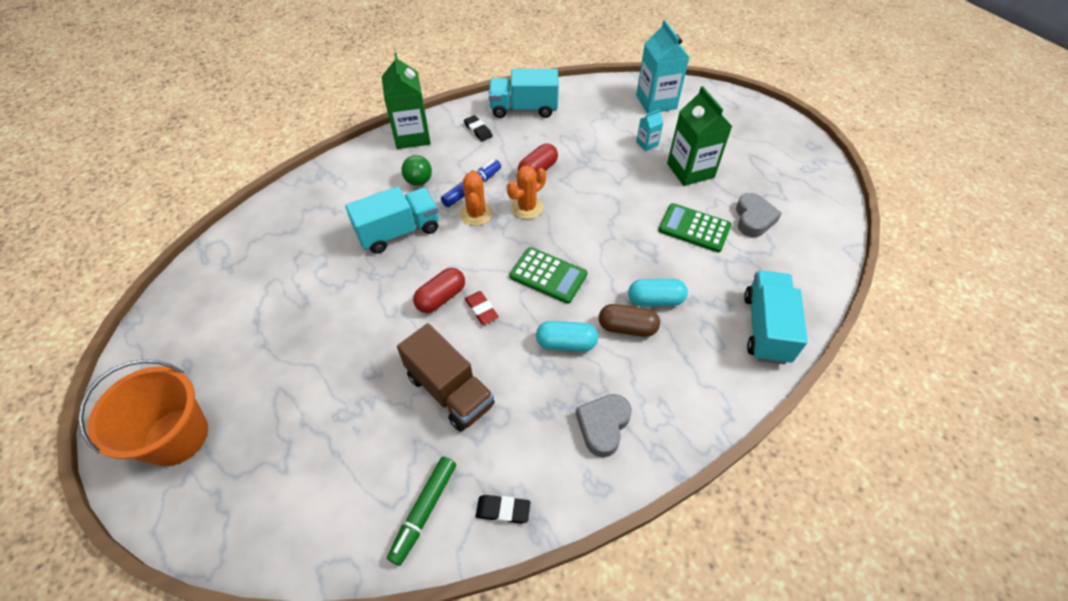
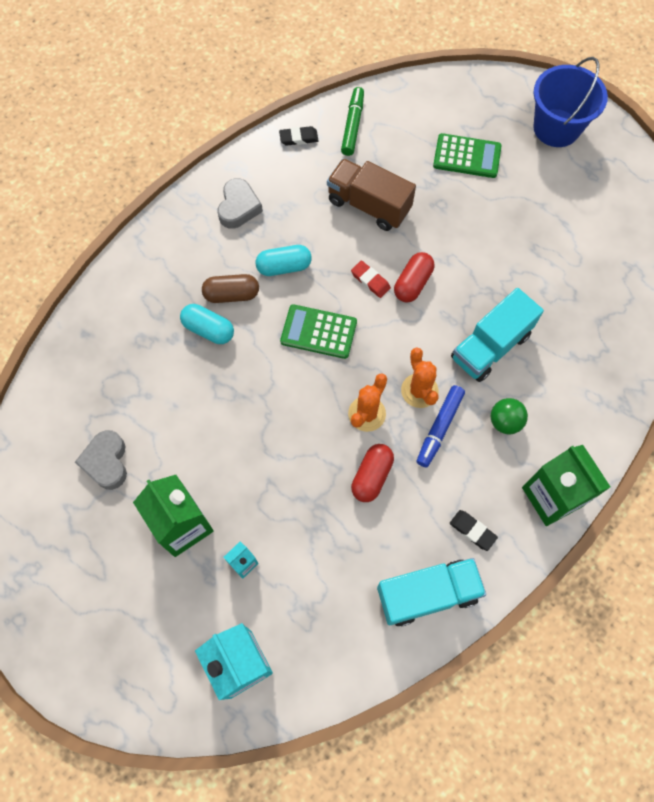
camera: 165 degrees right, 15 degrees up
orange bucket [78,359,208,466] -> blue bucket [533,57,608,147]
turquoise capsule [628,279,688,307] -> turquoise capsule turned 45 degrees clockwise [180,304,234,344]
green calculator [658,203,732,252] -> green calculator moved to [433,133,502,178]
turquoise truck [744,271,808,364] -> none

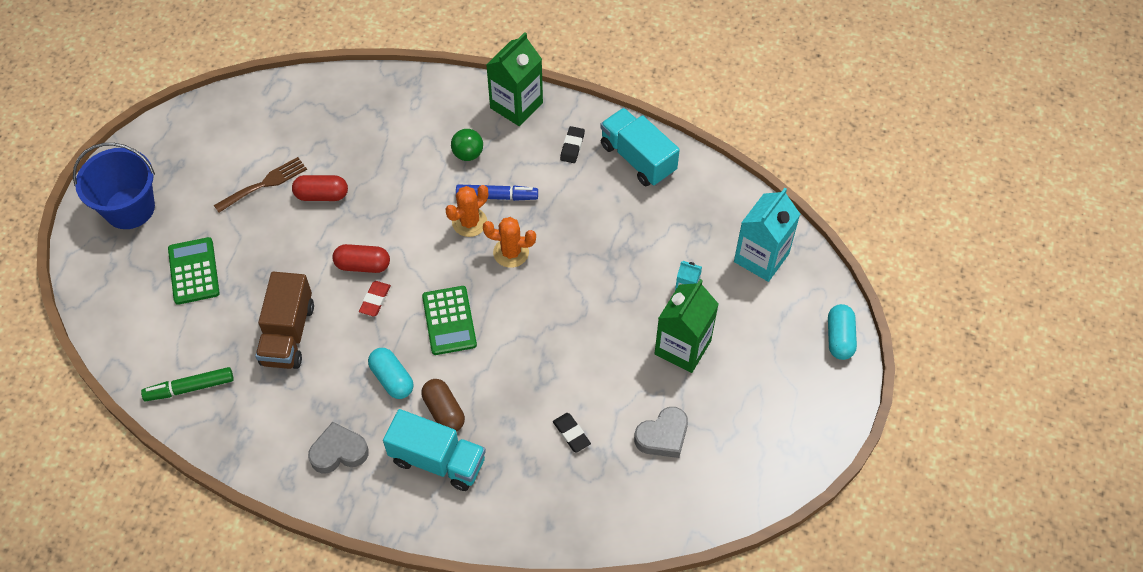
camera: 115 degrees left, 10 degrees down
turquoise capsule [180,304,234,344] -> turquoise capsule moved to [828,304,857,360]
black eraser [279,126,319,145] -> black eraser moved to [553,413,591,453]
red capsule [351,444,394,502] -> red capsule moved to [292,175,348,201]
turquoise truck [451,288,544,382] -> turquoise truck moved to [383,409,486,491]
none -> brown fork [214,157,307,213]

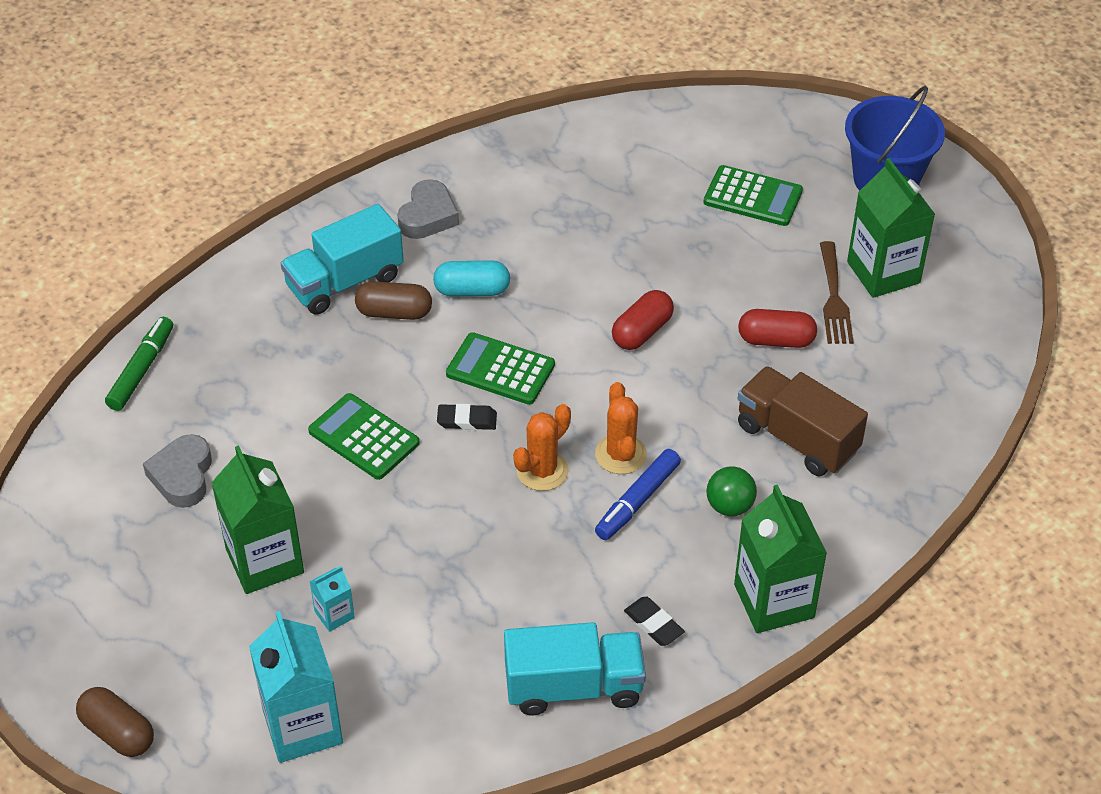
camera: 125 degrees right, 10 degrees down
green marker [141,367,234,401] -> green marker moved to [105,317,173,411]
brown truck [255,272,314,369] -> brown truck moved to [738,366,868,476]
red capsule [292,175,348,201] -> red capsule turned 60 degrees clockwise [738,309,817,348]
red eraser [359,281,391,316] -> none
black eraser [553,413,591,453] -> black eraser moved to [437,404,497,430]
turquoise capsule [828,304,857,360] -> brown capsule [76,687,154,757]
none -> green calculator [308,393,419,480]
none -> green carton [847,158,935,298]

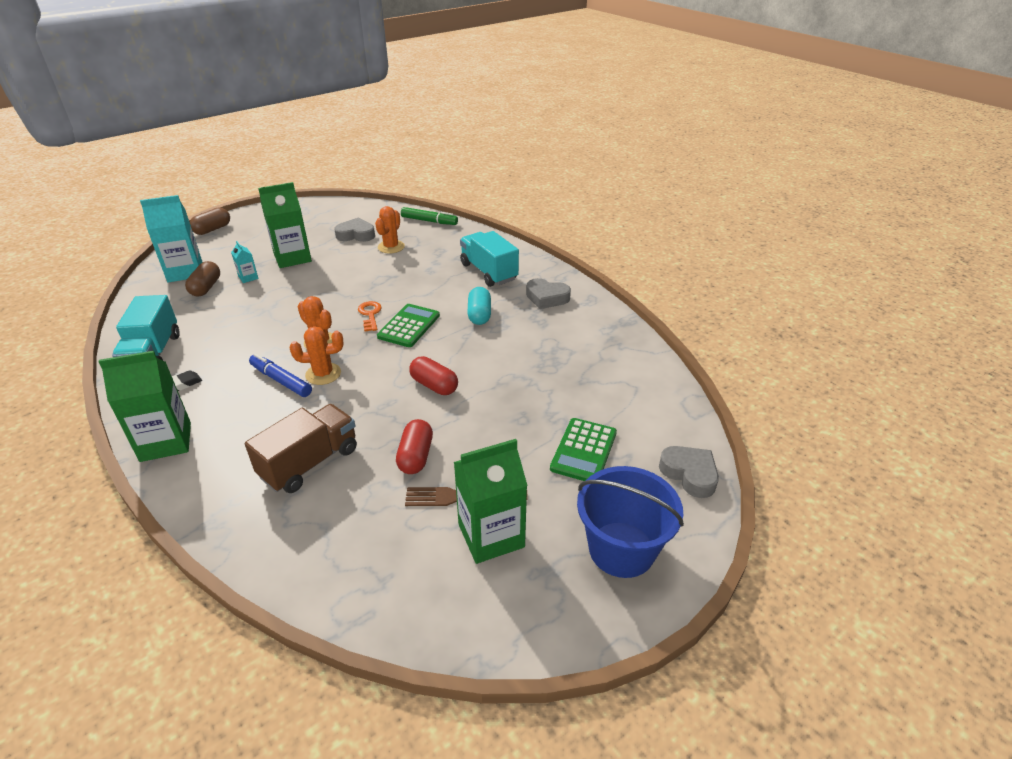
camera: 90 degrees right, 10 degrees down
green calculator [308,393,419,480] -> none
brown capsule [355,281,432,320] -> brown capsule moved to [185,261,220,297]
black eraser [437,404,497,430] -> orange key [358,301,382,332]
green ball [706,466,757,516] -> none
none -> orange cactus [375,206,405,254]
none -> grey heart [659,446,719,498]

